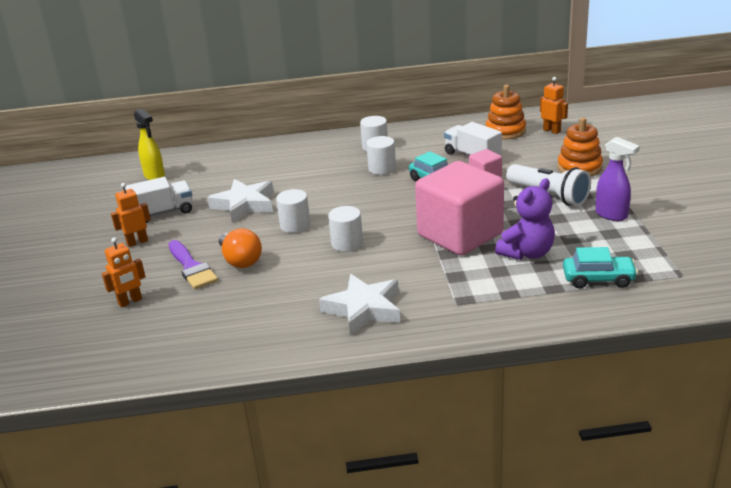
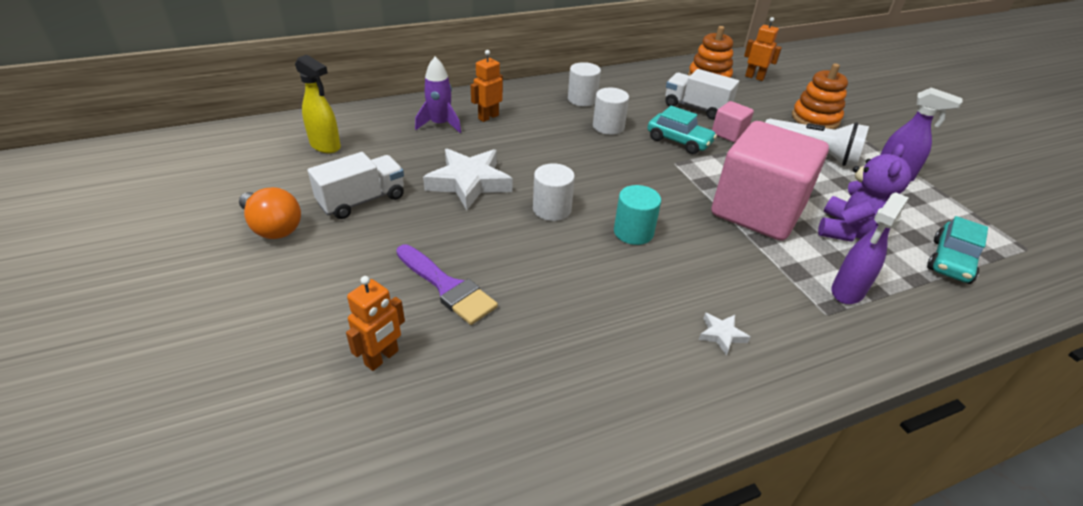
camera: 20 degrees left, 10 degrees up
orange robot [111,183,151,247] -> orange robot moved to [471,50,503,122]
orange light bulb [219,229,262,268] -> orange light bulb moved to [239,187,301,239]
white star [319,274,400,336] -> white star [699,313,750,356], size x0.44
white cylinder [328,206,363,252] -> turquoise cylinder [614,185,661,245]
turquoise car [563,247,638,288] -> turquoise car turned 135 degrees clockwise [927,216,988,284]
none -> purple rocket [415,57,461,133]
none -> purple spray bottle [831,192,909,304]

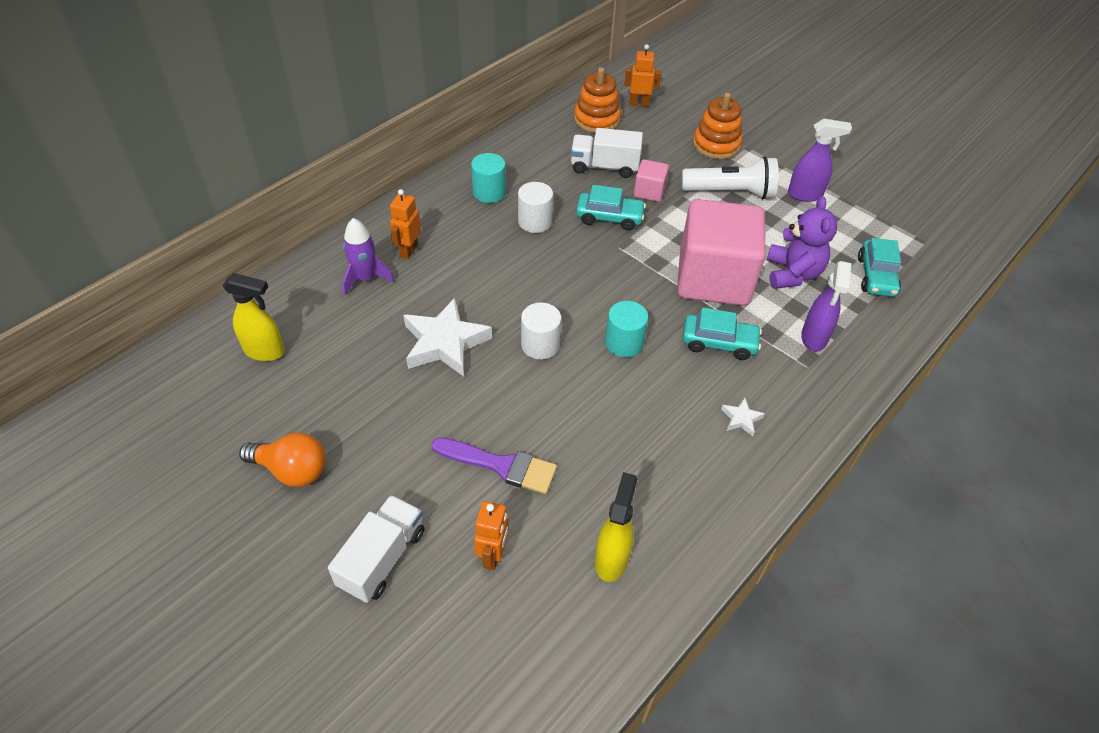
camera: 25 degrees left, 10 degrees up
white truck [307,152,404,219] -> white truck moved to [328,495,424,603]
white cylinder [568,62,601,106] -> turquoise cylinder [471,153,506,203]
none -> yellow spray bottle [595,472,637,582]
none -> turquoise car [682,308,762,360]

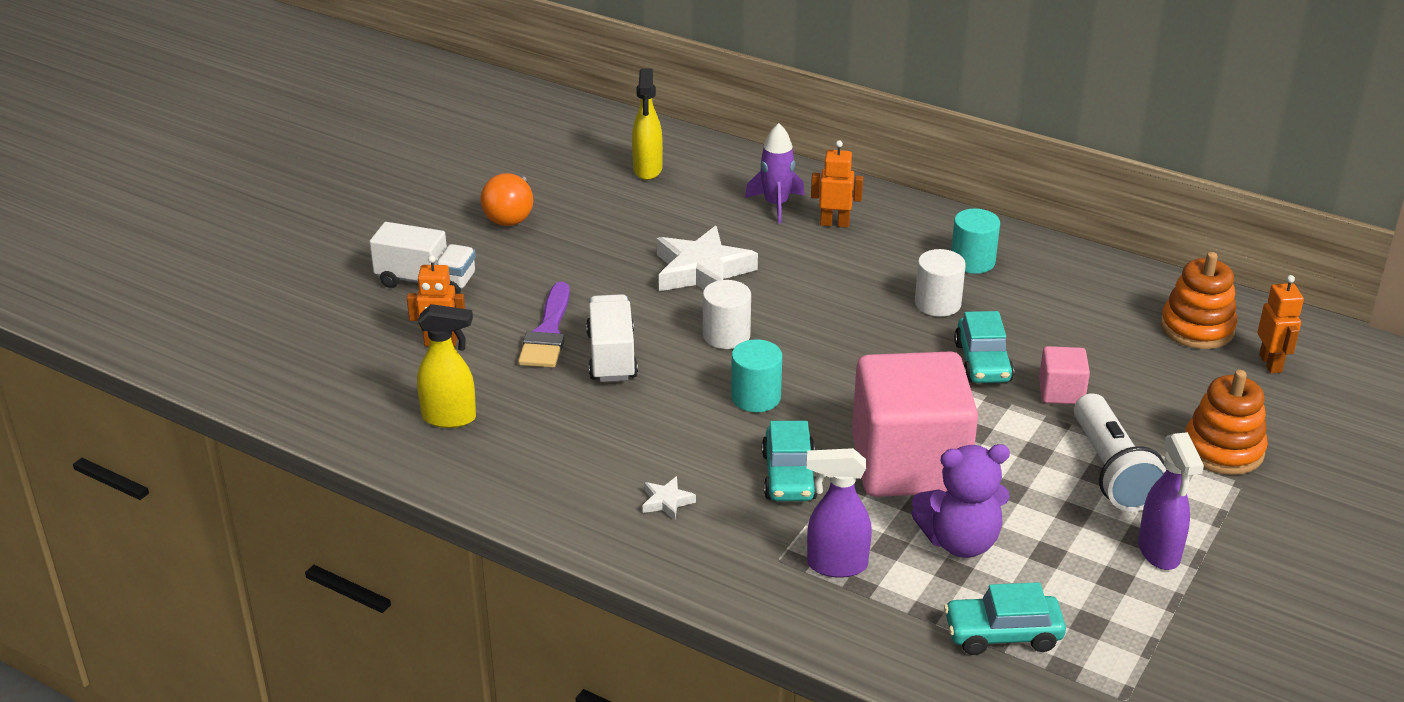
camera: 80 degrees right, 15 degrees down
white truck [571,128,643,178] -> white truck moved to [586,294,638,382]

